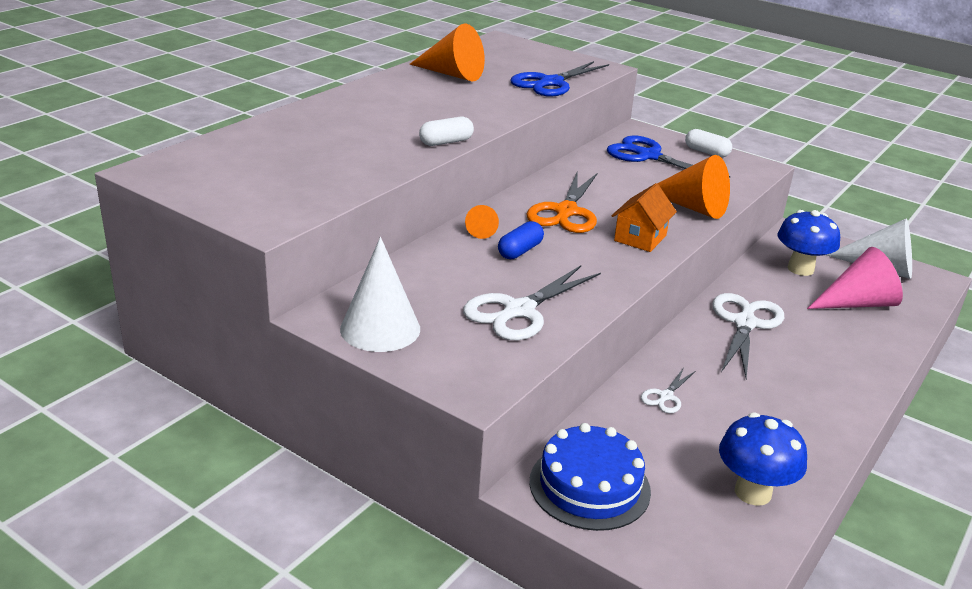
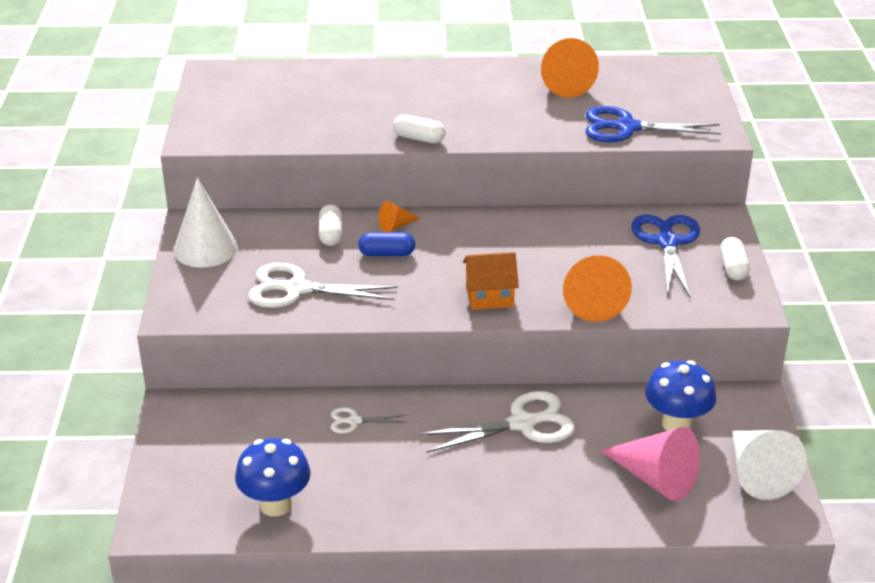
camera: 55 degrees right, 5 degrees up
orange scissors [526,173,597,233] -> none
blue cake [529,423,651,531] -> none
none -> white capsule [319,204,342,246]

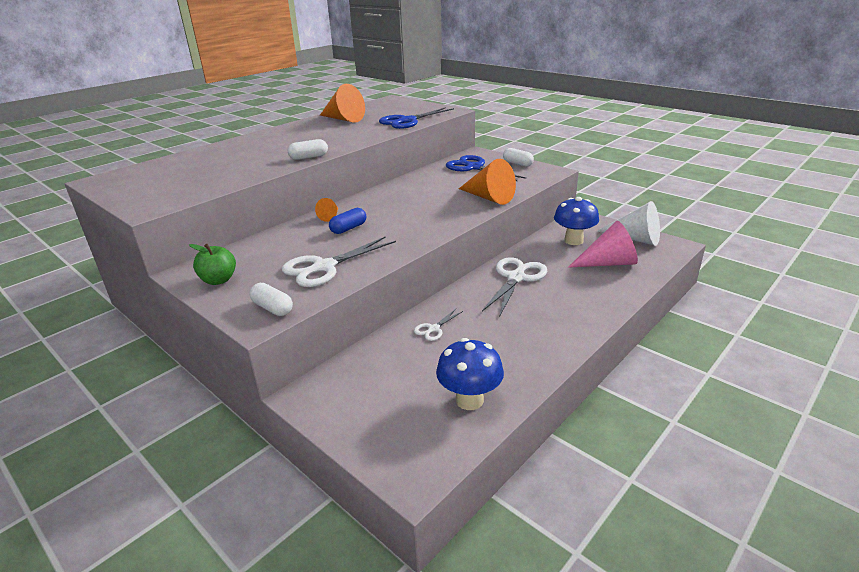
camera: 45 degrees left, 5 degrees down
white cone [173,178,238,268] -> green apple [189,244,236,285]
white capsule [319,204,342,246] -> white capsule moved to [250,283,293,316]
orange house [463,252,519,310] -> none

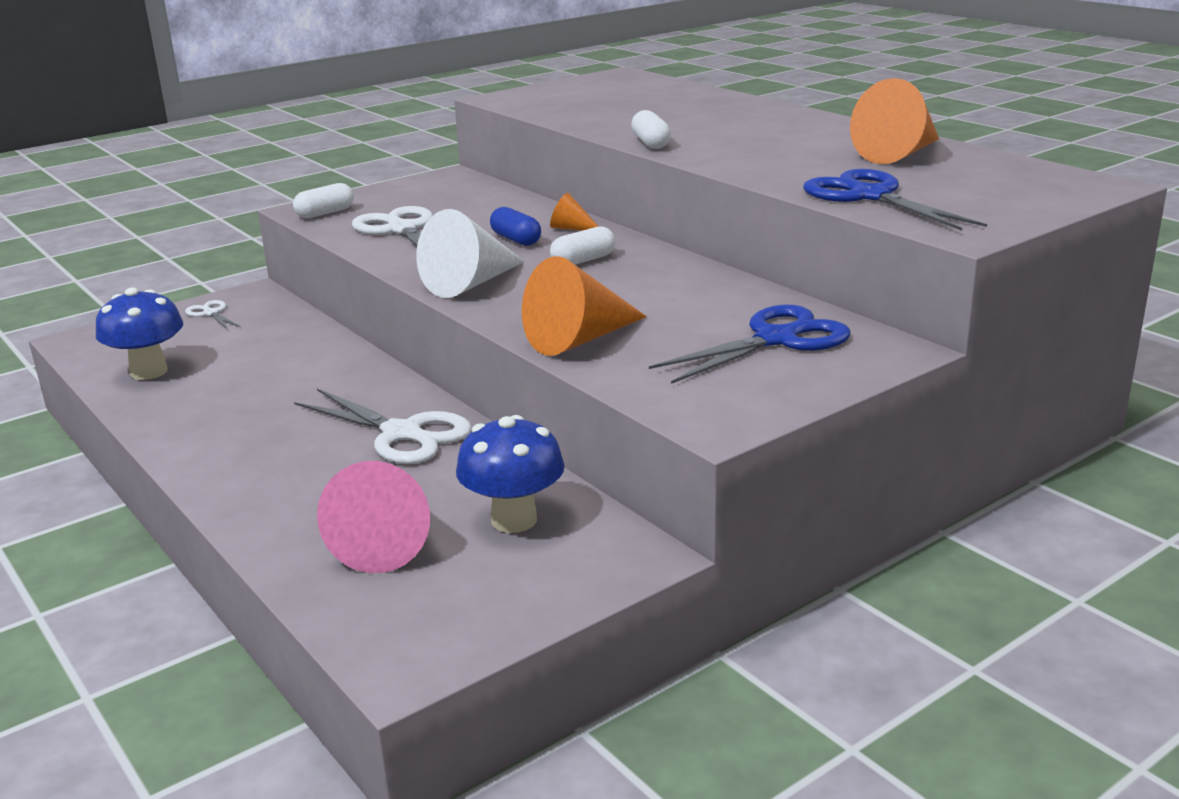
camera: 100 degrees right, 5 degrees down
green apple [189,244,236,285] -> none
white scissors [414,309,463,341] -> white scissors moved to [185,300,240,330]
white capsule [503,148,534,167] -> white capsule moved to [550,226,616,265]
white cone [597,201,660,246] -> white cone moved to [416,209,525,298]

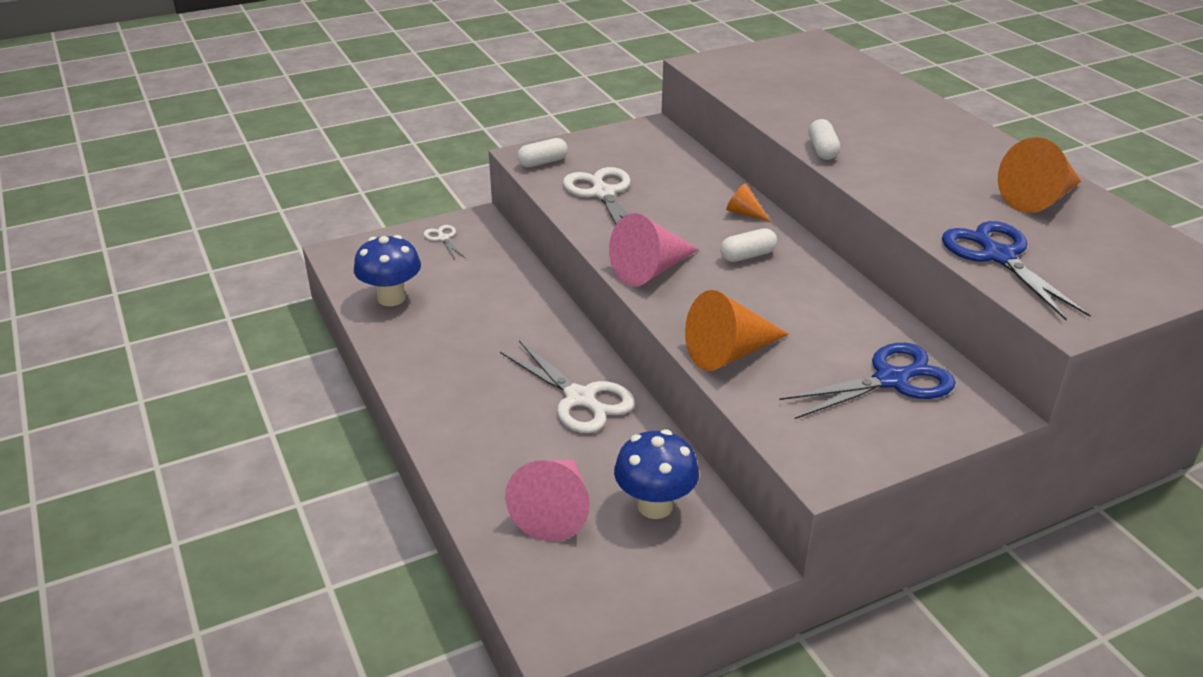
camera: 10 degrees right, 10 degrees up
white cone [416,209,525,298] -> pink cone [609,213,699,286]
blue capsule [490,207,541,246] -> none

